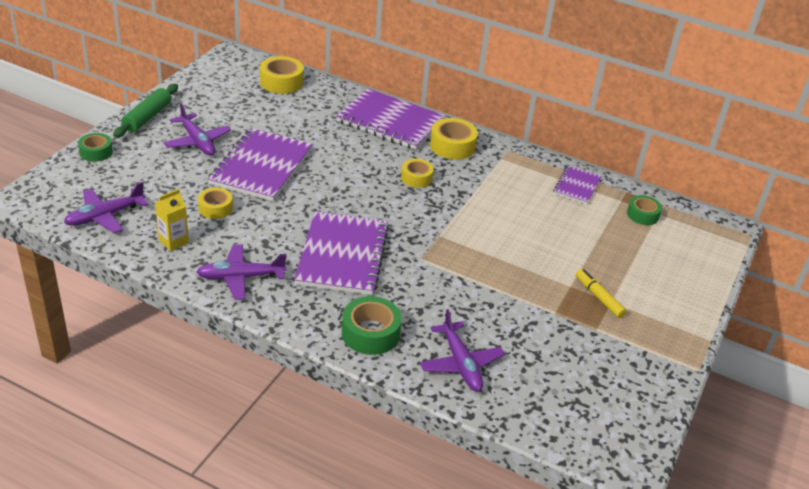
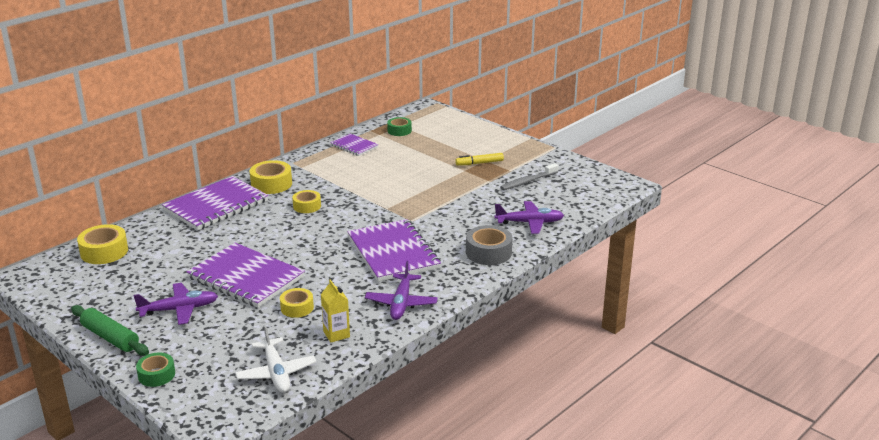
camera: 70 degrees left, 10 degrees down
purple plane [64,182,148,233] -> white plane [235,326,316,393]
purple notebook [294,211,389,295] -> purple notebook turned 45 degrees clockwise [347,219,441,282]
green tape [342,296,402,355] -> grey tape [466,225,513,265]
none -> grey toothbrush [500,163,559,190]

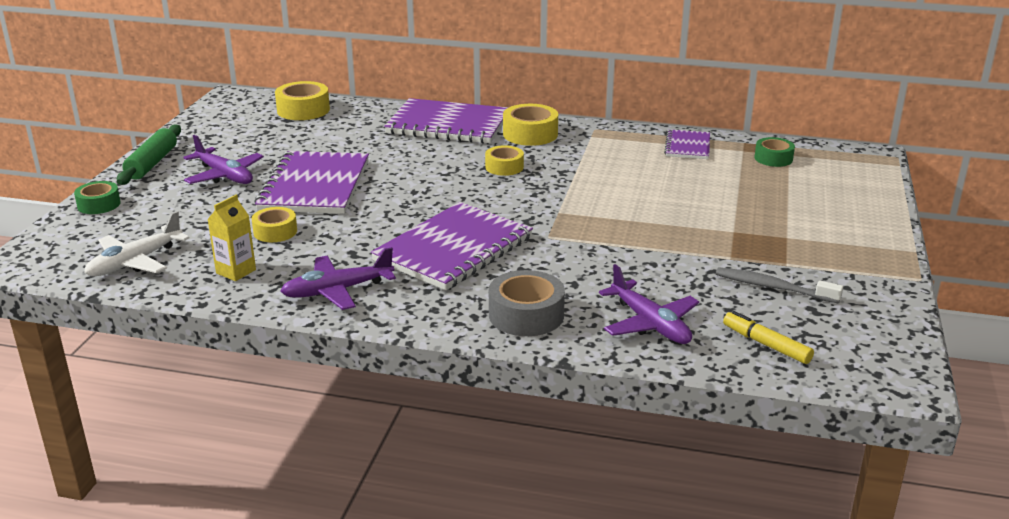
camera: 60 degrees right, 0 degrees up
yellow marker [455,153,504,166] -> yellow marker moved to [723,311,814,364]

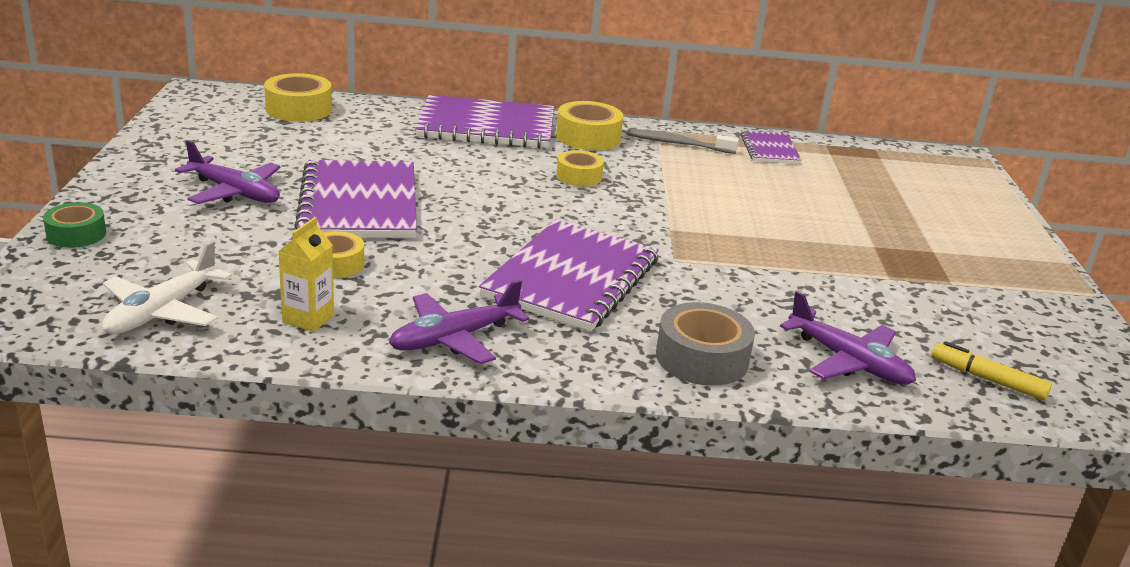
camera: 15 degrees left, 0 degrees up
green rolling pin [117,124,181,185] -> none
grey toothbrush [716,267,843,304] -> grey toothbrush moved to [627,129,739,154]
green tape [754,137,795,167] -> none

